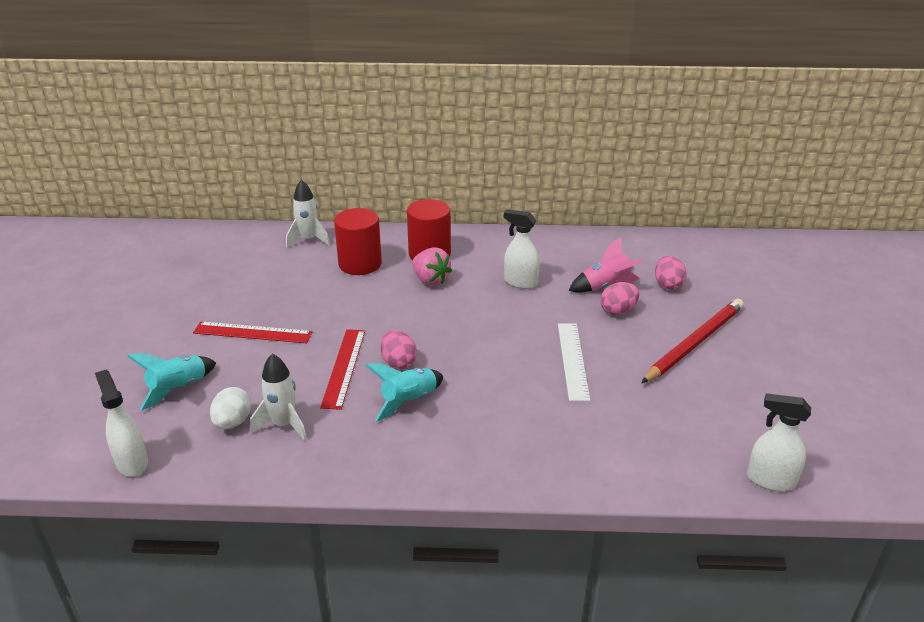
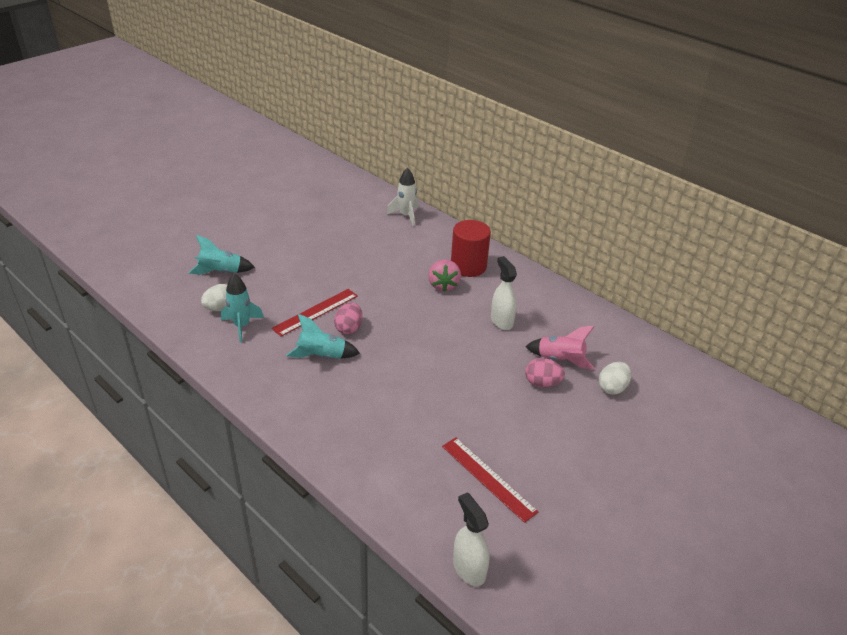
camera: 40 degrees right, 5 degrees up
white spray bottle [95,370,148,477] -> none
red ruler [193,322,312,343] -> red ruler moved to [442,437,539,523]
white rocket [250,354,307,441] -> turquoise rocket [221,274,264,342]
red cylinder [334,208,382,275] -> none
white ruler [558,323,590,401] -> none
red pencil [641,299,744,383] -> none
pink egg [655,256,686,290] -> white egg [599,362,631,395]

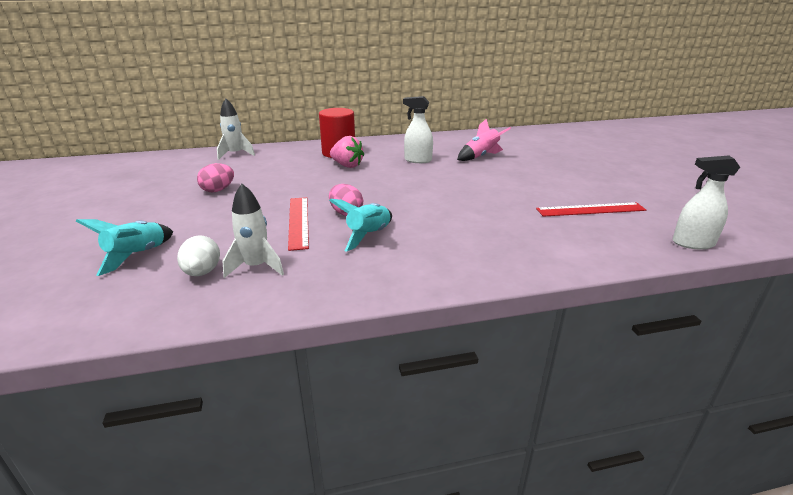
camera: 55 degrees left, 10 degrees down
turquoise rocket [221,274,264,342] -> white rocket [223,184,284,278]
pink egg [525,358,565,387] -> pink egg moved to [197,163,234,192]
white egg [599,362,631,395] -> none

